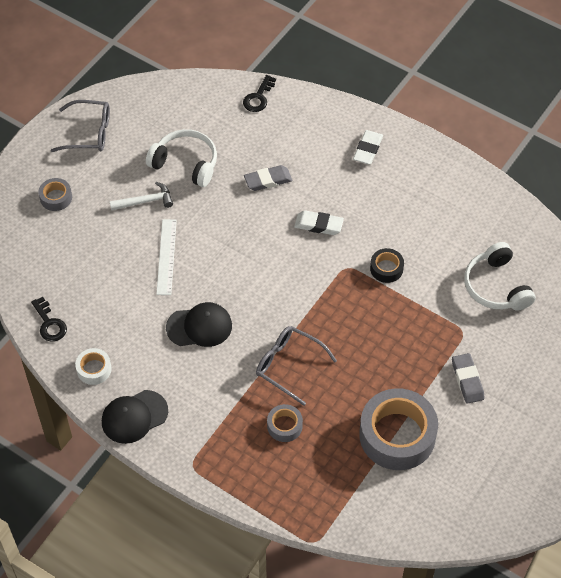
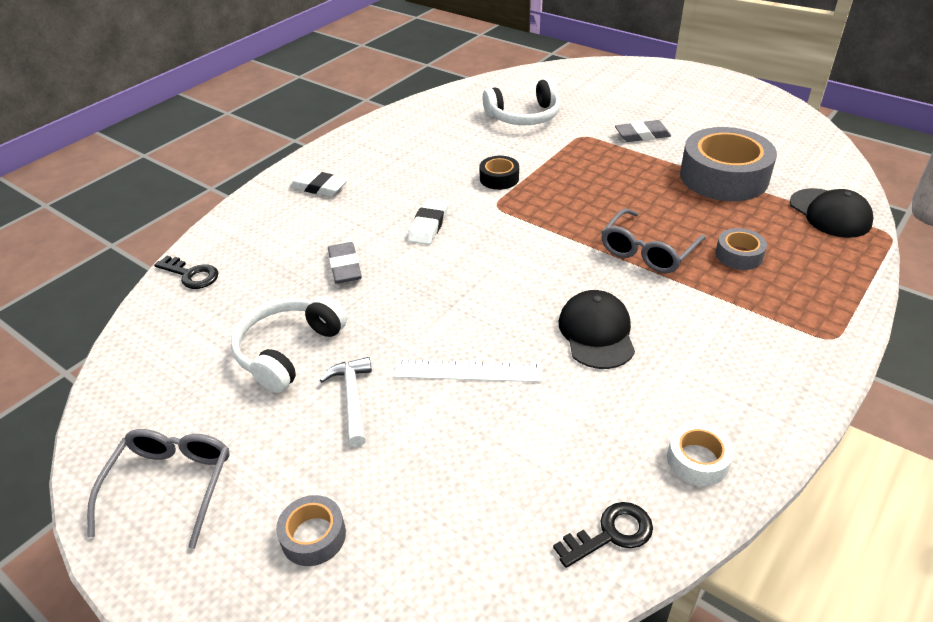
camera: 85 degrees left, 15 degrees down
black cap [102,390,168,444] -> black cap moved to [790,188,874,238]

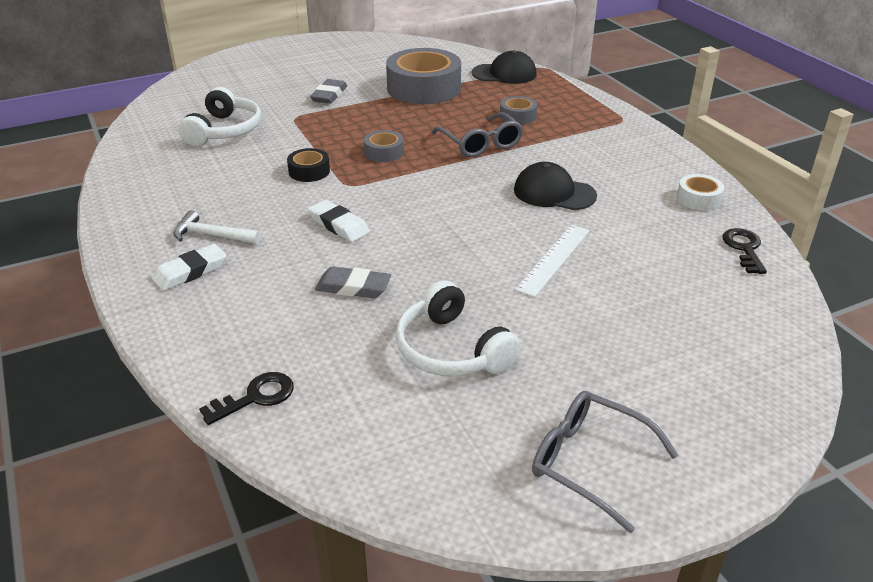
camera: 65 degrees left, 5 degrees down
grey tape [276,495,346,566] -> grey tape moved to [364,130,404,162]
white hammer [320,357,372,447] -> white hammer moved to [174,210,261,244]

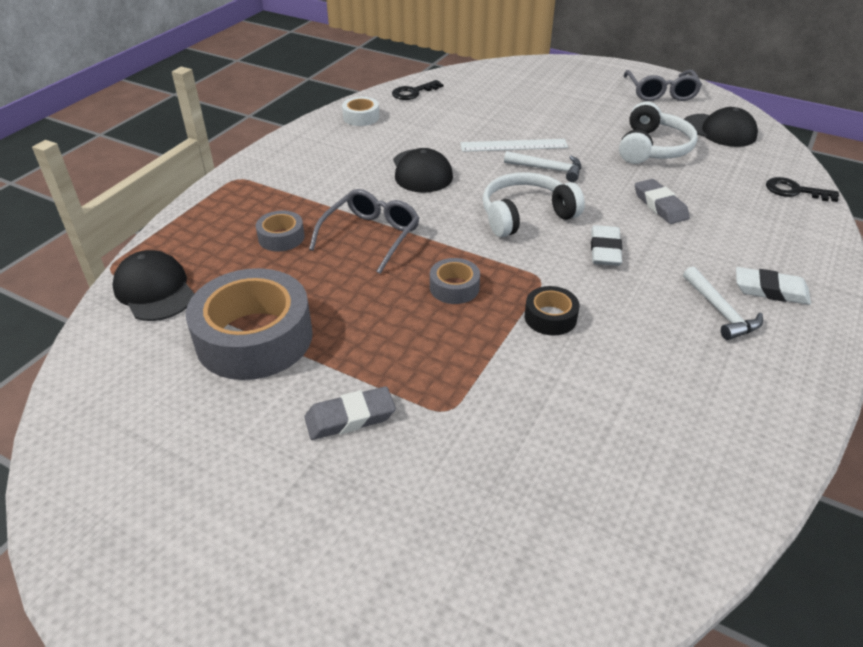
camera: 125 degrees left, 5 degrees up
white headphones [179,87,261,146] -> white headphones moved to [483,172,585,237]
none -> white hammer [504,151,581,182]
none -> black cap [684,107,758,147]

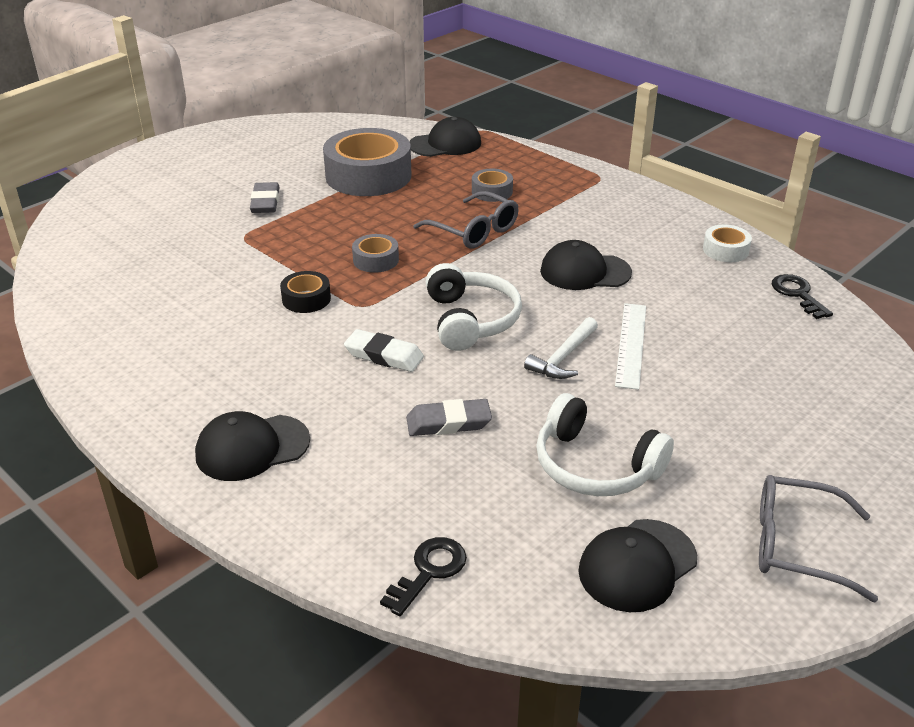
camera: 105 degrees right, 5 degrees down
white hammer [683,266,763,340] -> none
white eraser [736,267,811,305] -> black cap [195,411,310,481]

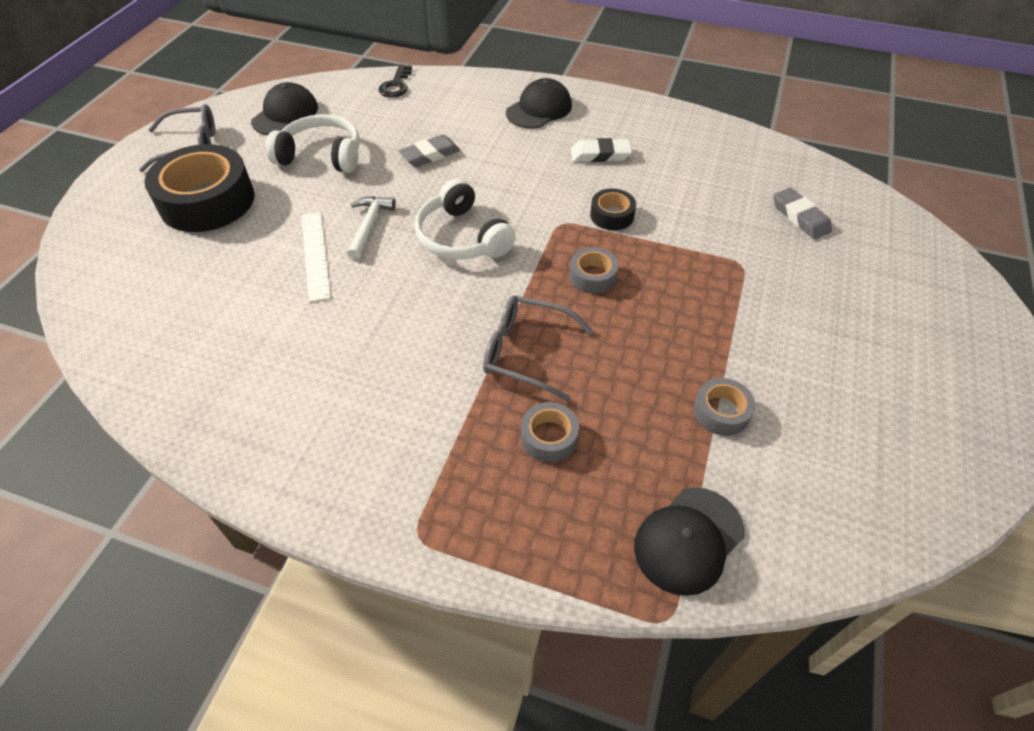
camera: 155 degrees right, 15 degrees up
grey eraser [250,182,280,213] -> grey eraser moved to [773,188,832,239]
grey tape [323,128,411,196] -> grey tape [694,378,755,436], size x0.47
white eraser [344,329,424,372] -> white eraser moved to [571,138,632,162]
black cap [540,240,632,290] -> none
white tape [703,224,752,262] -> none
black key [772,274,833,319] -> none
none -> black tape [144,144,254,232]

